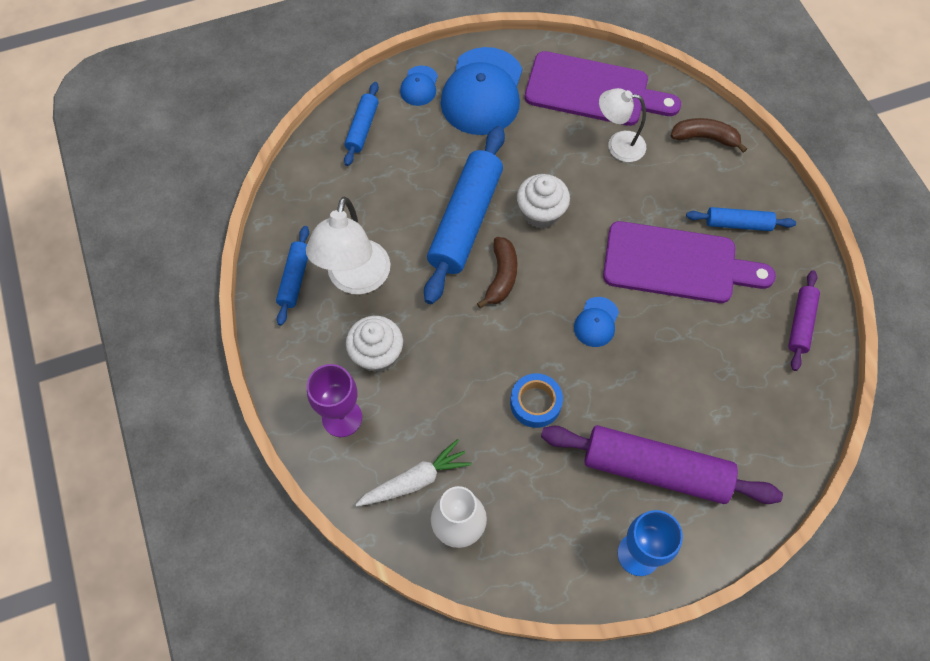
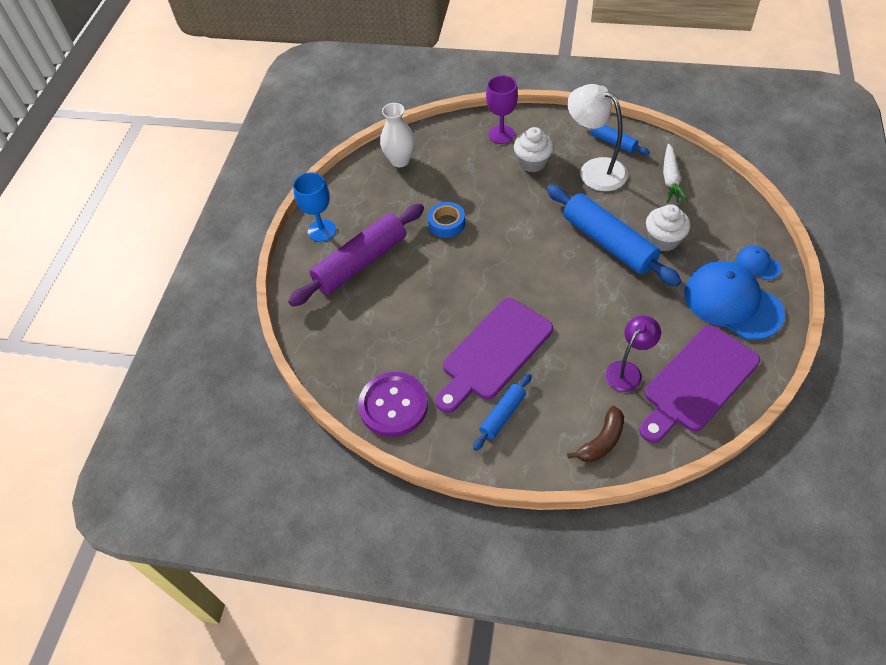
camera: 125 degrees right, 10 degrees down
blue rolling pin [344,82,379,166] -> none
white carrot [355,439,472,506] -> white carrot moved to [663,144,688,203]
brown banana [477,237,518,308] -> none
white cupcake [517,174,570,229] -> white cupcake moved to [646,204,691,251]
blue cap [574,297,619,347] -> none
white lamp [599,88,646,162] -> purple lamp [605,315,661,392]
purple rolling pin [788,270,820,371] -> purple button [358,372,428,437]

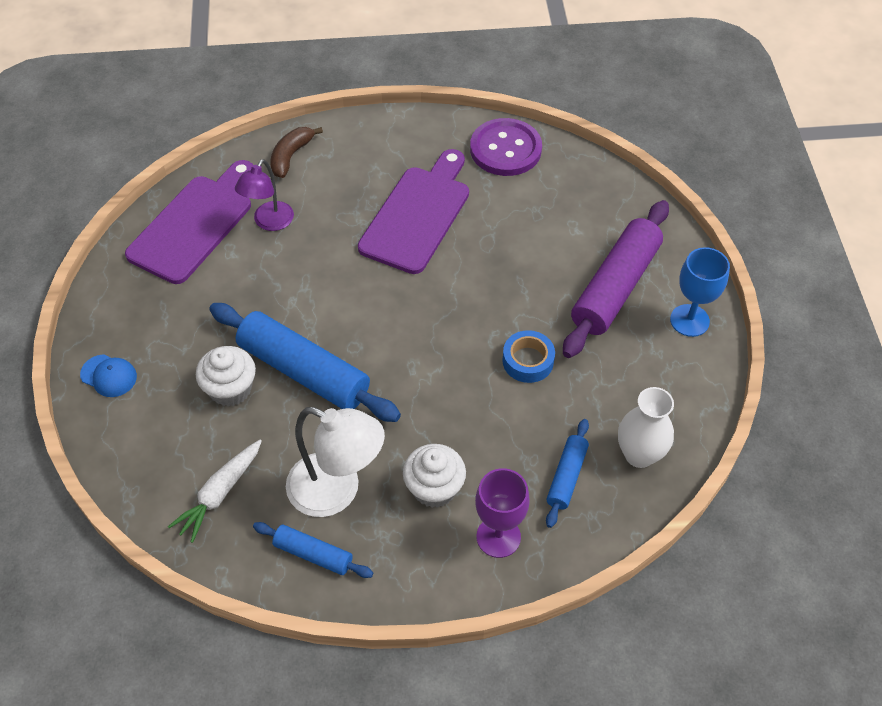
camera: 160 degrees right, 0 degrees up
blue rolling pin [473,373,532,451] -> blue rolling pin moved to [546,419,589,528]
white carrot [663,144,688,203] -> white carrot turned 135 degrees counterclockwise [168,440,262,543]
blue cap [684,261,785,340] -> none

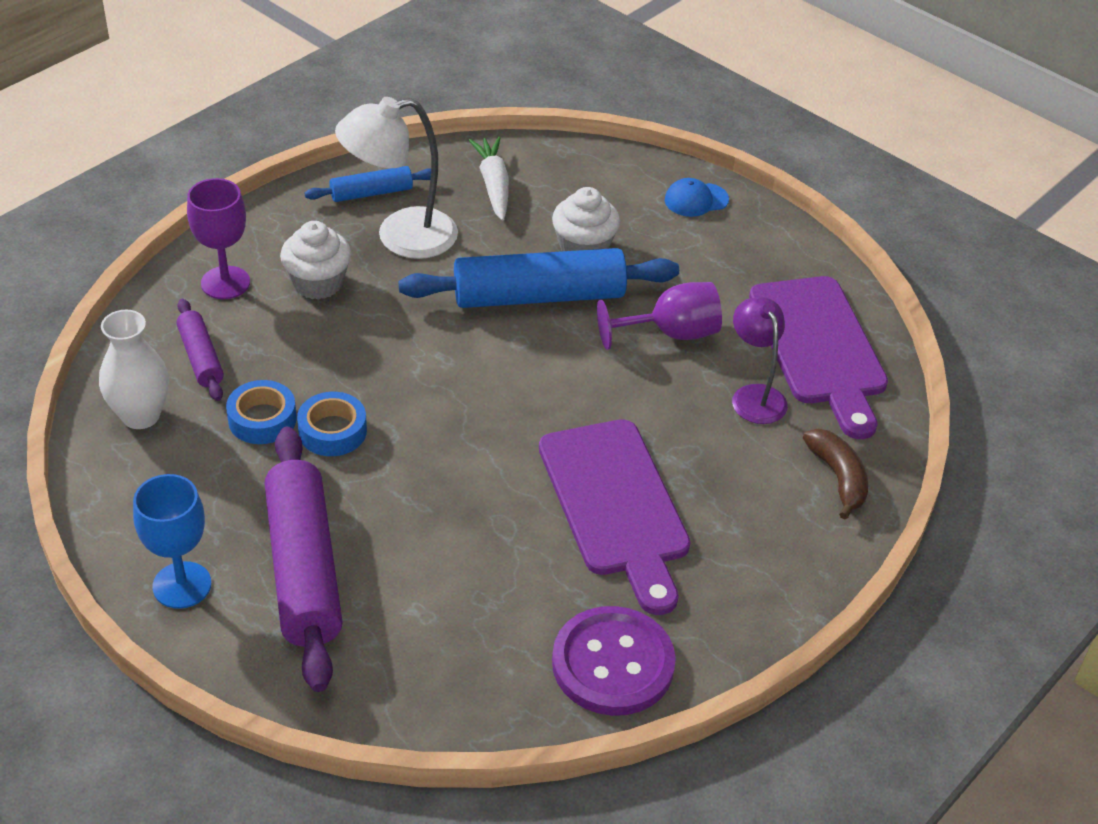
camera: 135 degrees right, 10 degrees down
blue rolling pin [546,419,589,528] -> purple rolling pin [176,299,224,401]
none -> blue tape [226,380,297,444]
none -> purple goblet [597,282,722,350]

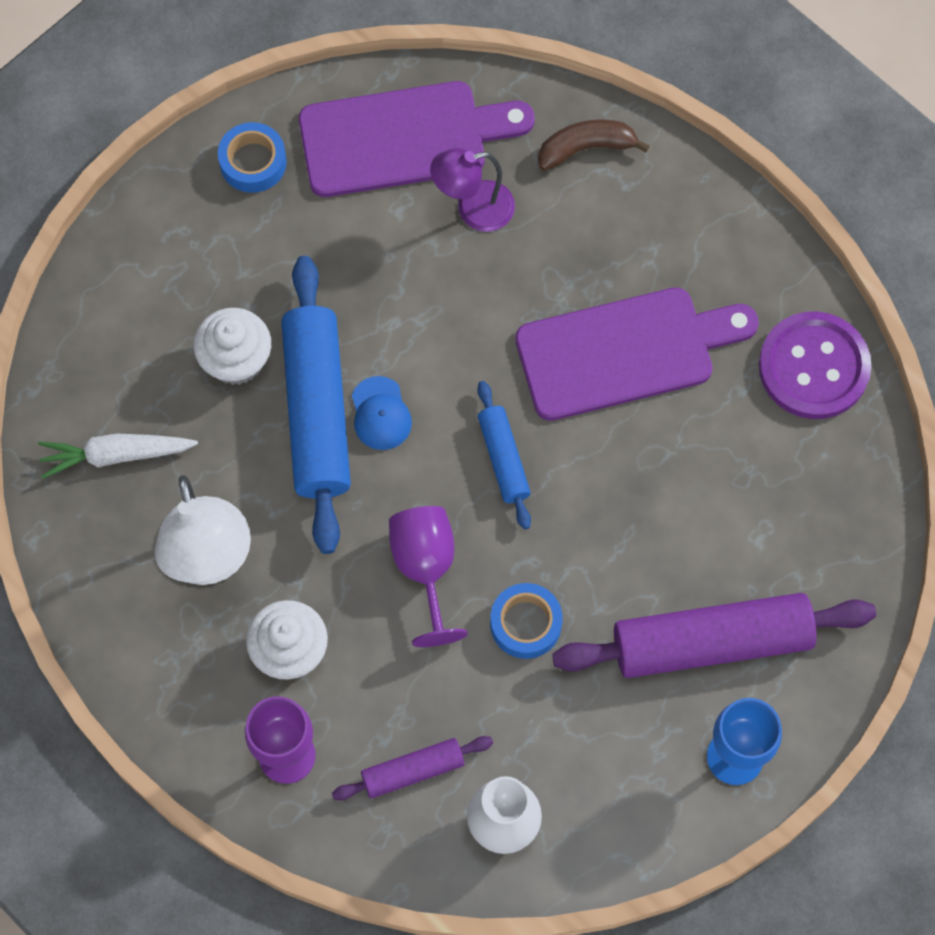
camera: 85 degrees left, 25 degrees up
blue tape [226,380,297,444] -> blue tape moved to [218,122,287,193]
blue rolling pin [304,166,431,202] -> blue rolling pin moved to [477,381,531,530]
purple goblet [597,282,722,350] -> purple goblet moved to [389,506,468,647]
blue cap [665,178,729,217] -> blue cap moved to [352,376,412,450]

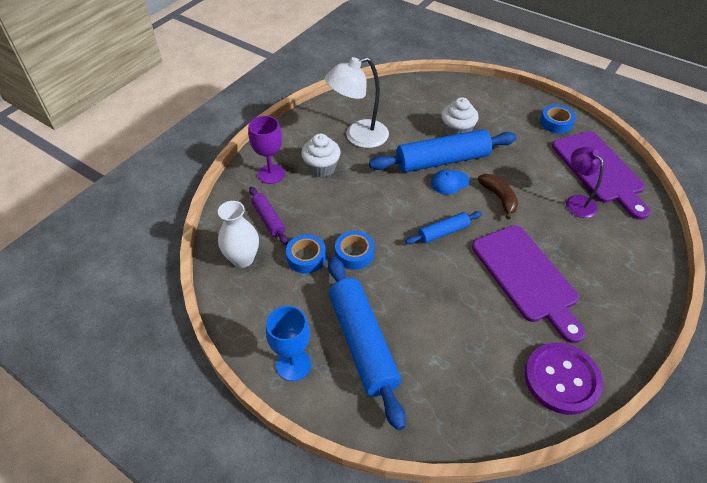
camera: 80 degrees right, 20 degrees down
white carrot [38,434,198,479] -> none
purple goblet [389,506,468,647] -> none
brown banana [538,119,650,171] -> brown banana moved to [478,174,518,219]
purple rolling pin [552,593,876,678] -> blue rolling pin [328,256,406,430]
none -> blue tape [286,234,326,274]

